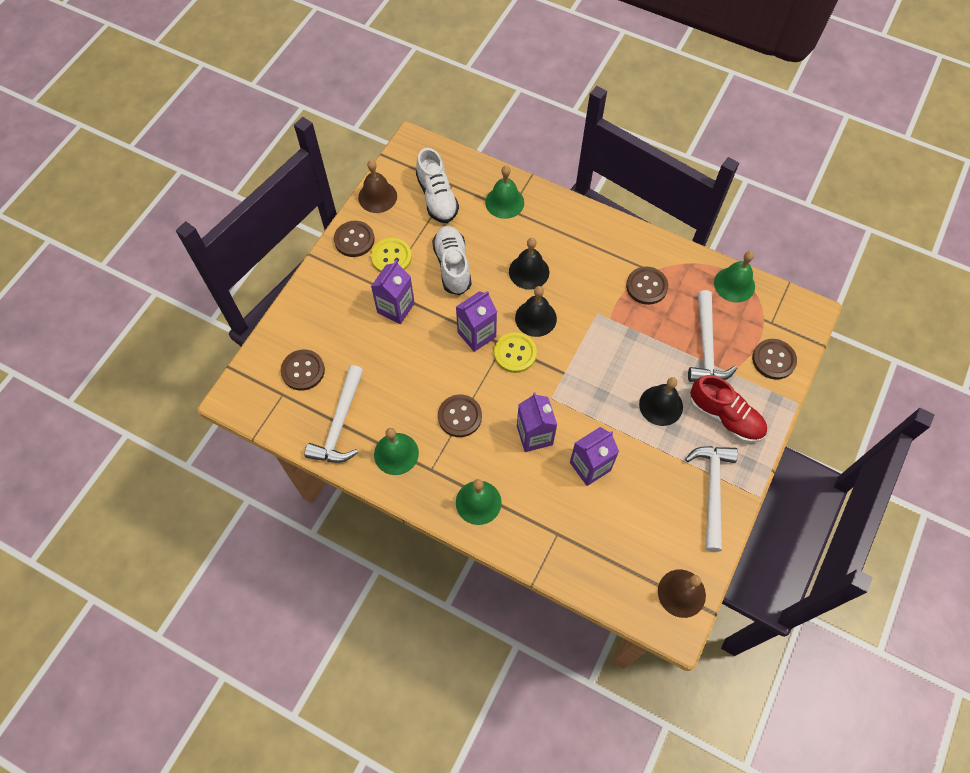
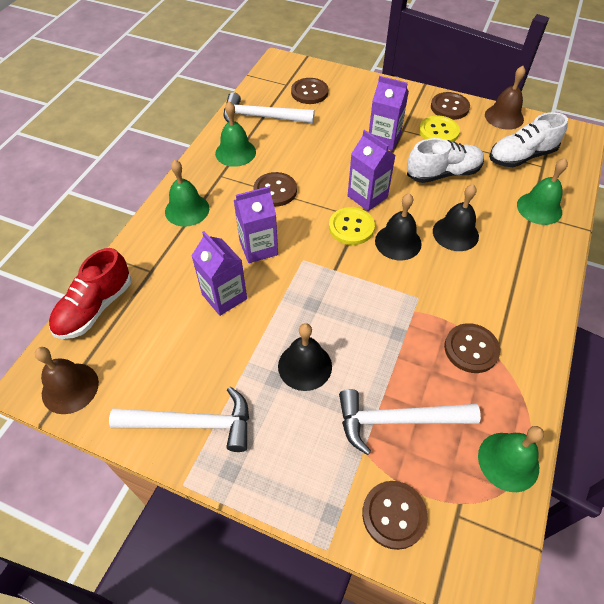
camera: 85 degrees right, 10 degrees down
red shoe [690,375,767,443] -> red shoe moved to [49,248,132,339]

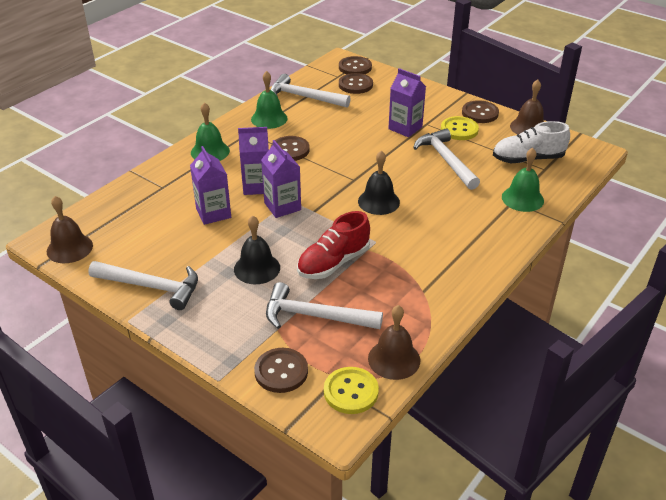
camera: 15 degrees right, 15 degrees down
red shoe [49,248,132,339] -> red shoe moved to [297,211,370,279]
yellow button [329,207,375,245] -> yellow button moved to [324,367,379,414]
purple carton [348,130,396,211] -> purple carton moved to [261,140,301,218]
white shoe [407,138,484,183] -> white hammer [413,128,480,190]
black bell [433,184,479,251] -> none
brown button [444,323,500,373] -> brown button moved to [339,56,372,74]
green bell [478,426,544,492] -> brown bell [368,305,420,380]

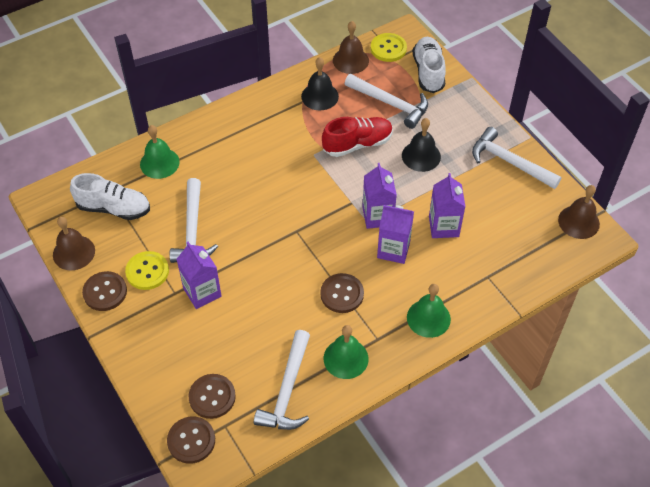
camera: 160 degrees left, 15 degrees up
brown button [254,348,308,393] -> white shoe [413,37,446,93]
white hammer [270,74,351,108] -> white hammer turned 60 degrees clockwise [254,330,310,430]
black bell [358,151,400,215] -> black bell moved to [301,57,339,110]

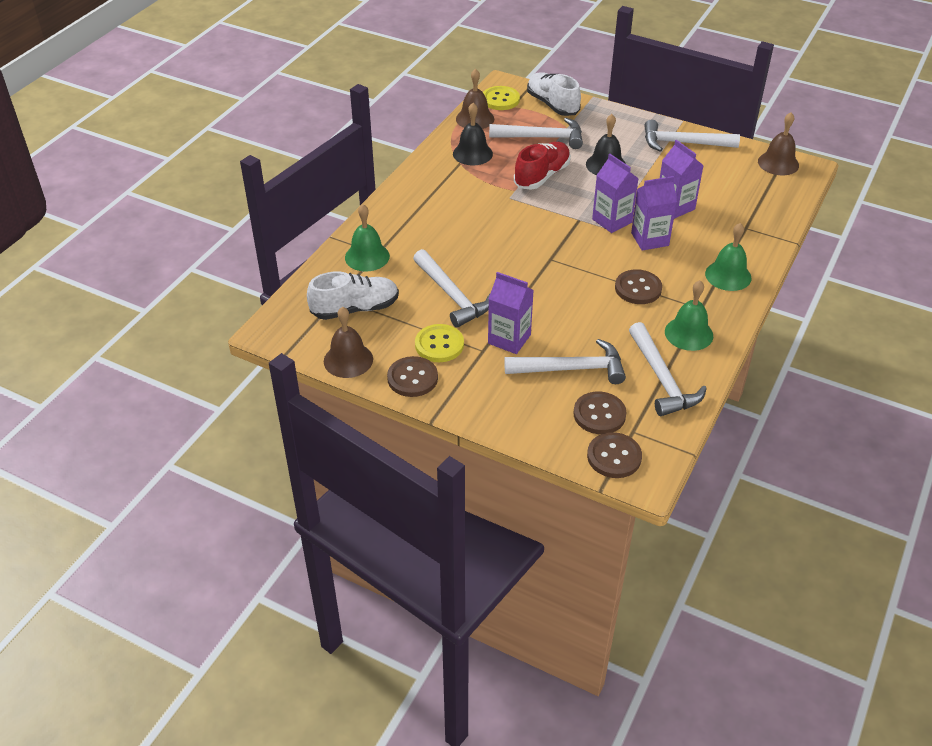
camera: 30 degrees left, 10 degrees down
none -> white hammer [504,339,626,384]

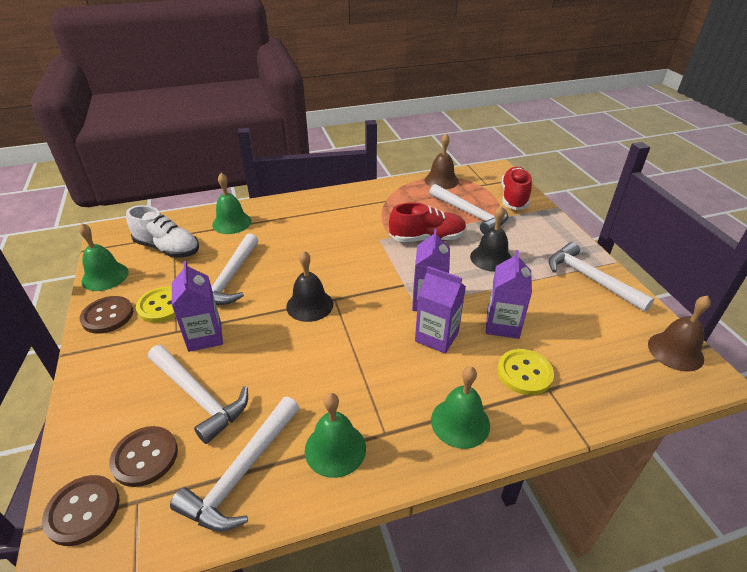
camera: 45 degrees right, 5 degrees down
brown bell [324,307,373,378] -> green bell [79,223,129,291]
black bell [453,103,493,166] -> black bell moved to [286,251,333,322]
yellow button [483,86,520,110] -> yellow button moved to [497,349,554,395]
white shoe [527,72,581,116] -> red shoe [501,167,532,210]
brown button [615,269,662,304] -> none

